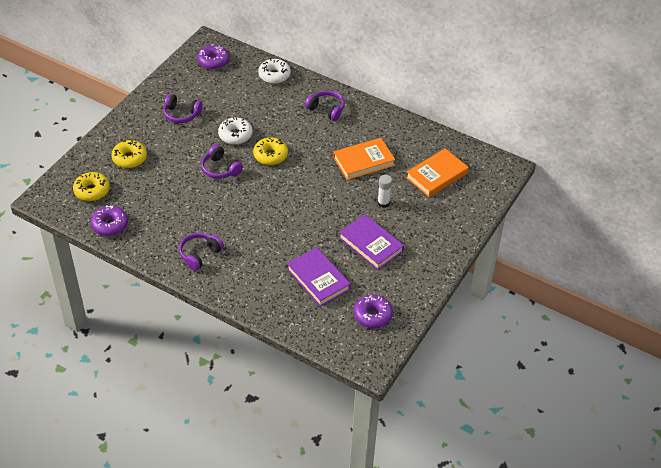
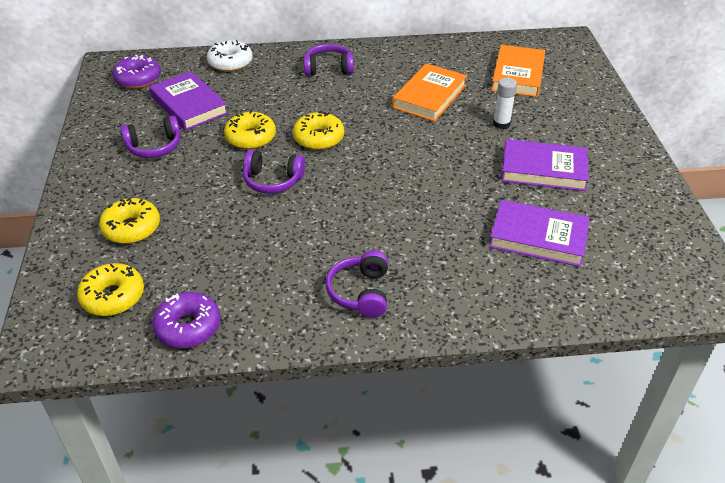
camera: 35 degrees left, 5 degrees down
white donut [218,117,252,145] -> yellow donut [224,111,276,149]
purple donut [354,295,393,329] -> none
none -> purple book [149,71,228,131]

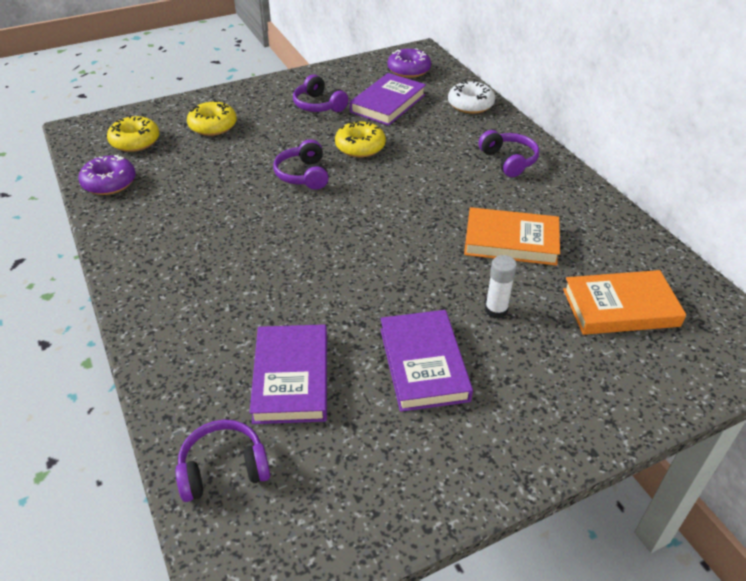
camera: 70 degrees right, 0 degrees up
yellow donut [293,111,344,150] -> none
purple headphones [326,250,388,318] -> purple headphones moved to [175,420,270,502]

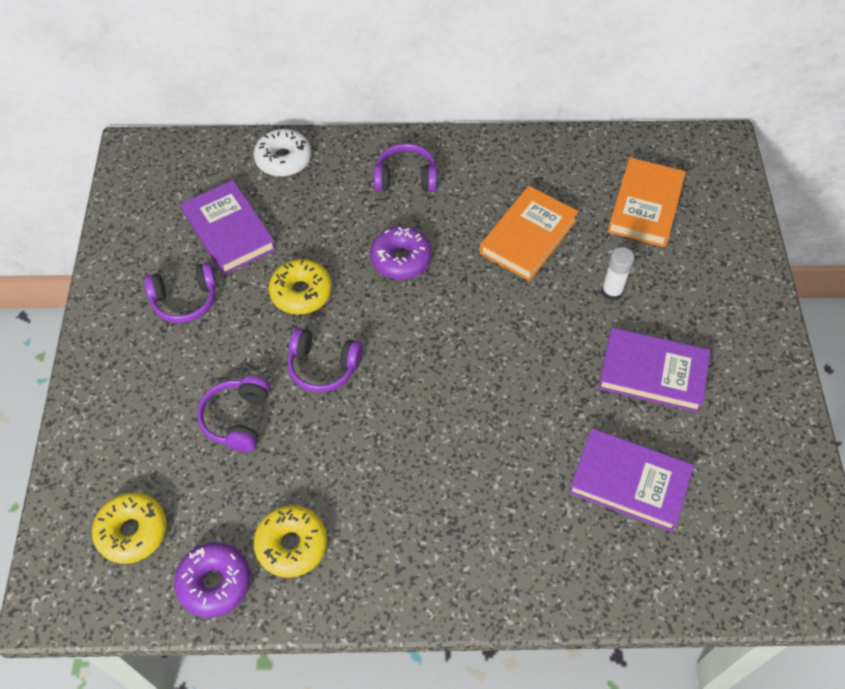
camera: 65 degrees left, 15 degrees up
purple headphones [175,420,270,502] -> purple headphones moved to [197,376,270,452]
yellow donut [187,101,237,136] -> yellow donut moved to [253,505,327,578]
purple donut [388,48,431,78] -> purple donut moved to [370,226,432,280]

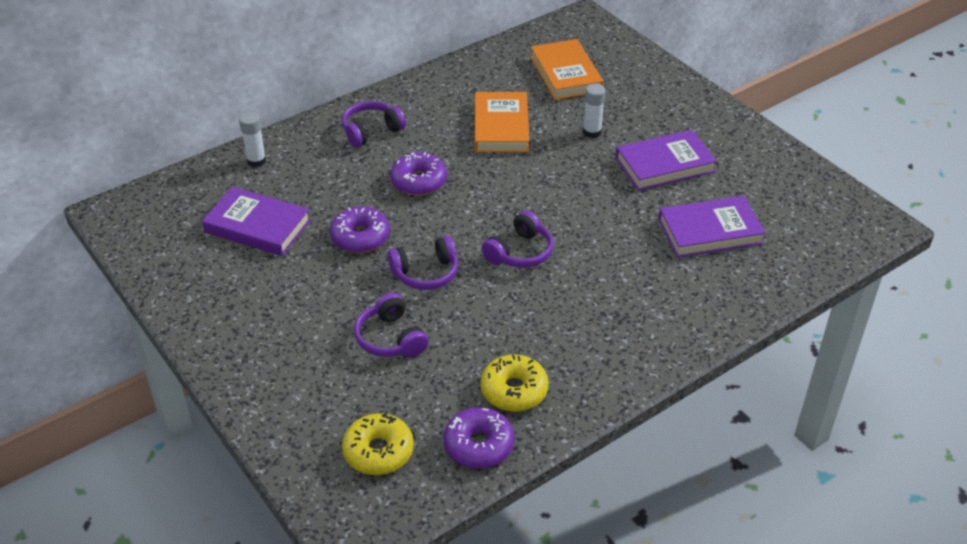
camera: 35 degrees left, 15 degrees down
purple headphones [144,262,217,323] -> purple headphones moved to [482,211,553,268]
white donut [254,129,311,177] -> white glue stick [239,112,266,167]
yellow donut [269,259,332,315] -> purple donut [330,206,390,253]

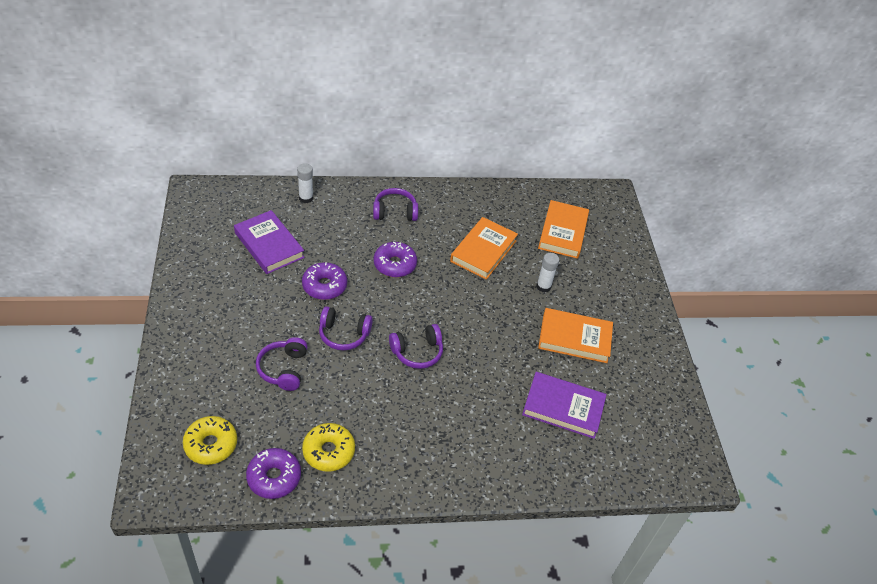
camera: 25 degrees right, 5 degrees up
purple book [615,130,717,191] -> orange book [538,308,613,363]

